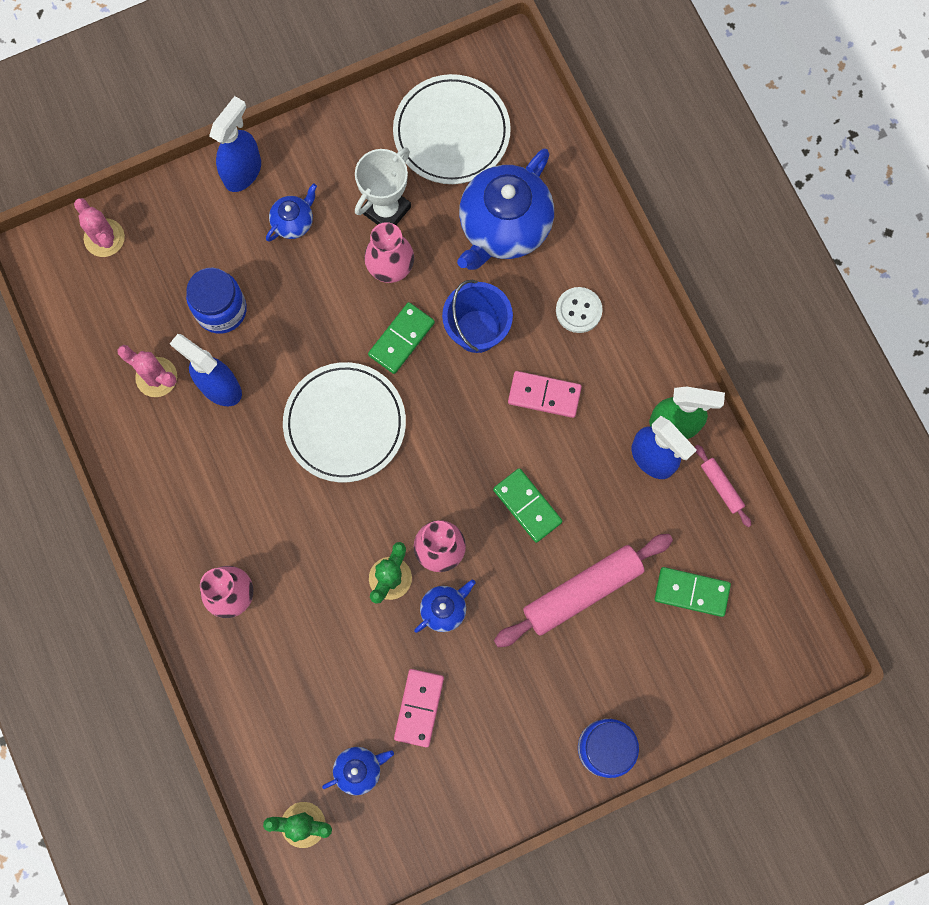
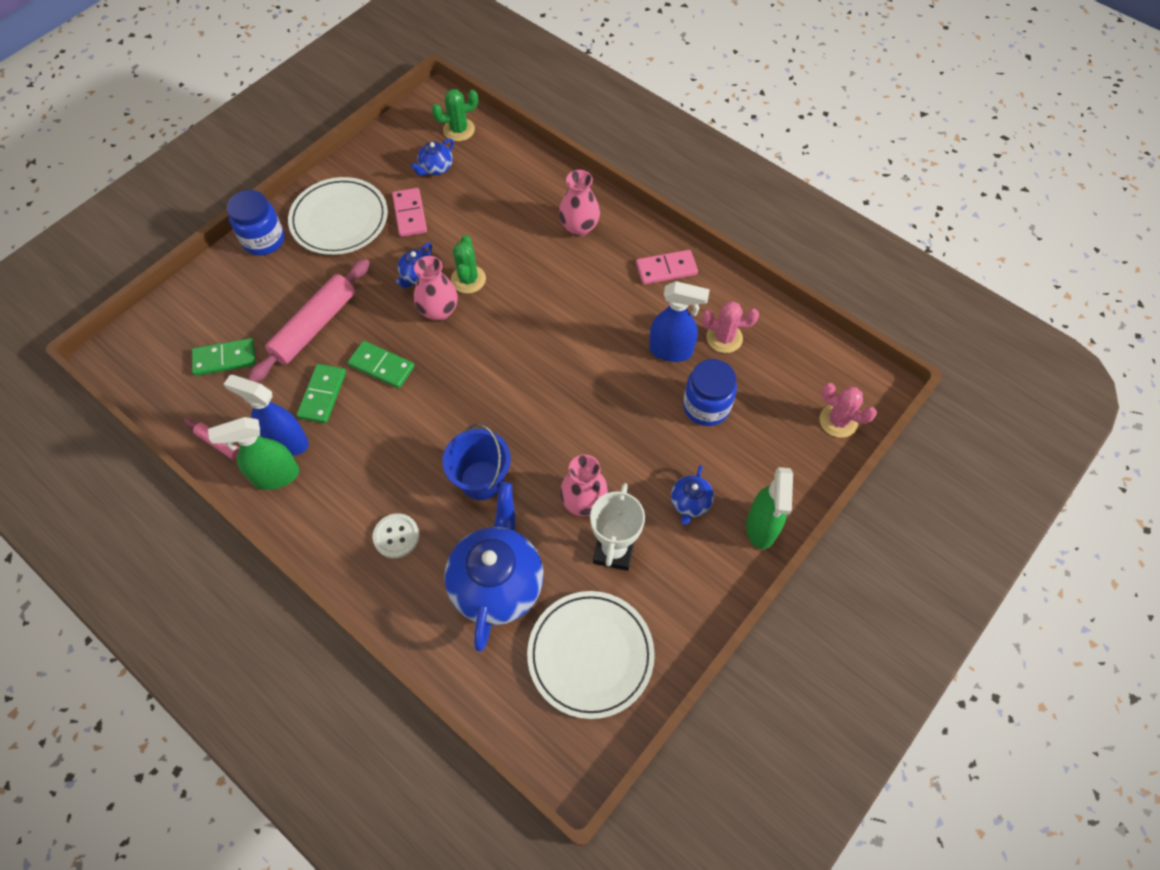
camera: 155 degrees right, 15 degrees down
blue spray bottle [209,96,261,192] -> green spray bottle [746,467,793,549]
white plate [283,362,406,482] -> white plate moved to [288,177,388,255]
green domino [368,302,435,374] -> green domino moved to [297,364,346,423]
pink domino [508,371,582,418] -> pink domino moved to [636,250,698,285]

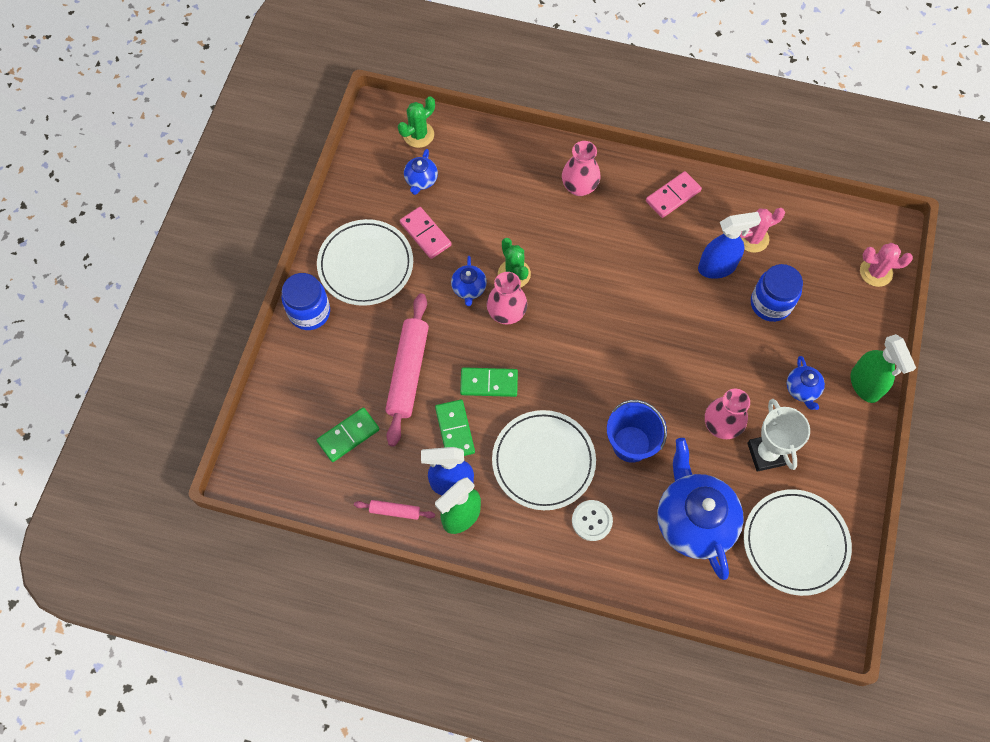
camera: 25 degrees left, 5 degrees up
none -> white plate [492,410,596,510]

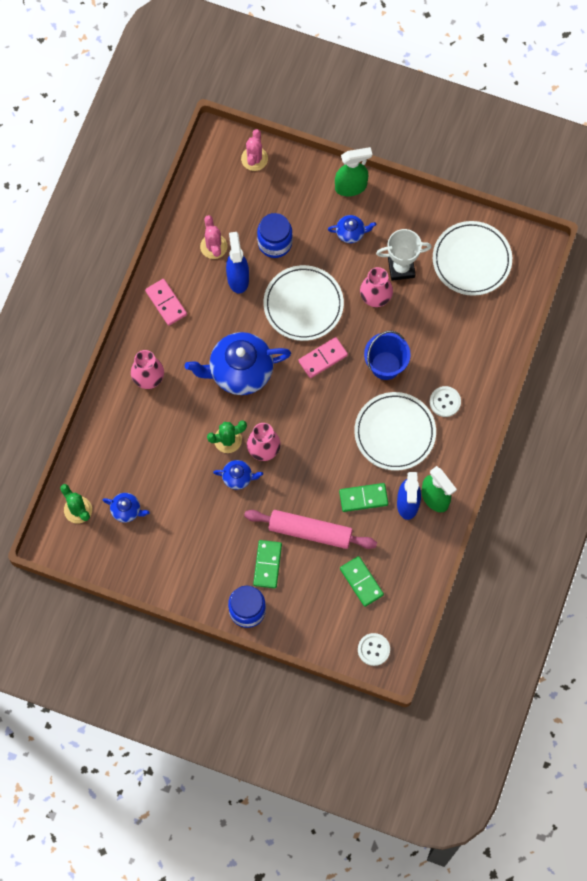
camera: 85 degrees left, 5 degrees up
white plate [317,219,413,306] -> white plate moved to [264,265,344,341]
pink rolling pin [354,500,435,520] -> none
pink domino [400,207,452,259] -> pink domino moved to [298,337,348,378]
green domino [460,367,518,397] -> green domino moved to [253,540,282,588]
blue teapot [657,438,744,580] -> blue teapot moved to [185,332,291,395]
none -> white button [358,633,390,666]

